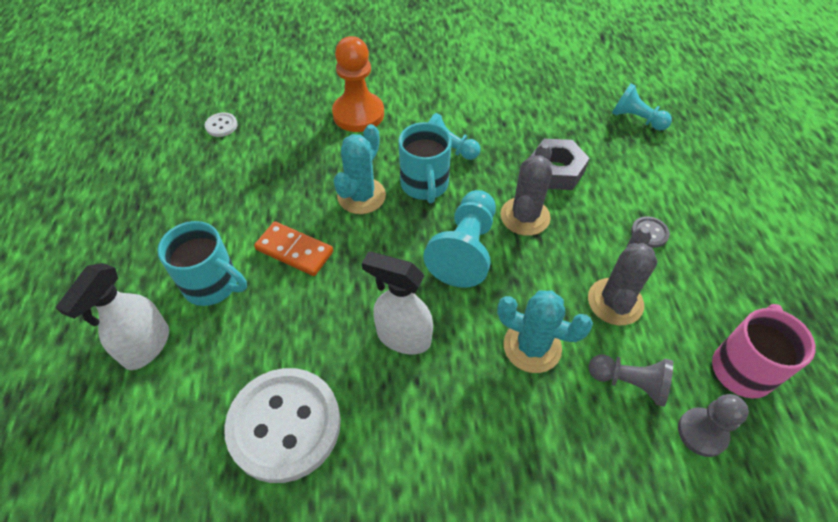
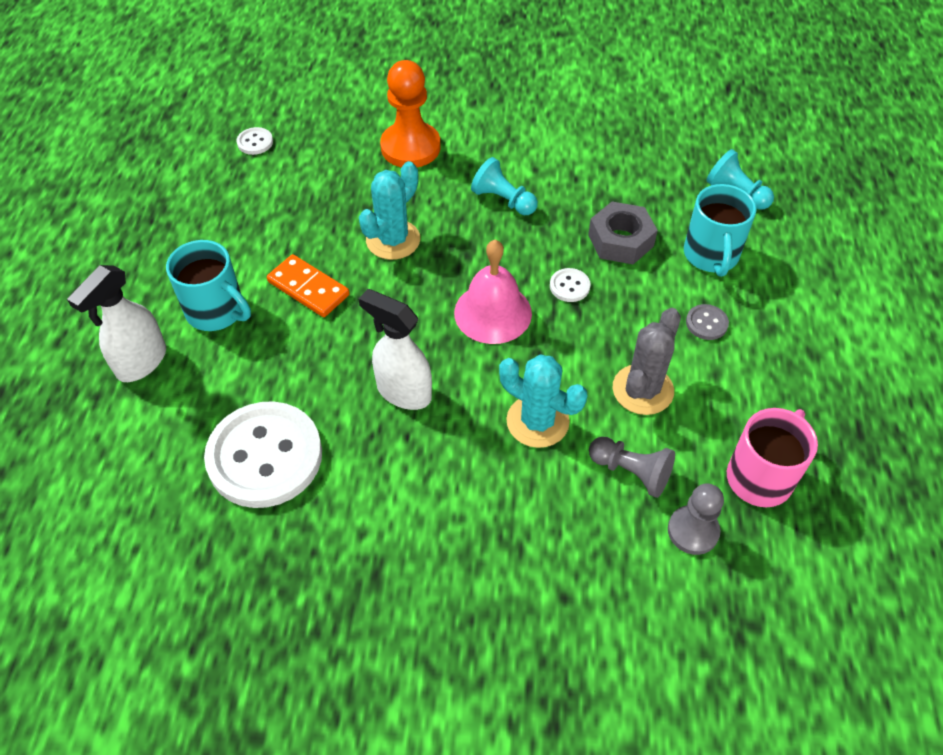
camera: 10 degrees right, 0 degrees up
turquoise mug [399,122,452,203] -> turquoise mug moved to [684,184,757,277]
turquoise pawn [423,190,496,288] -> pink bell [454,240,532,344]
grey cactus [500,143,552,236] -> white button [550,268,590,302]

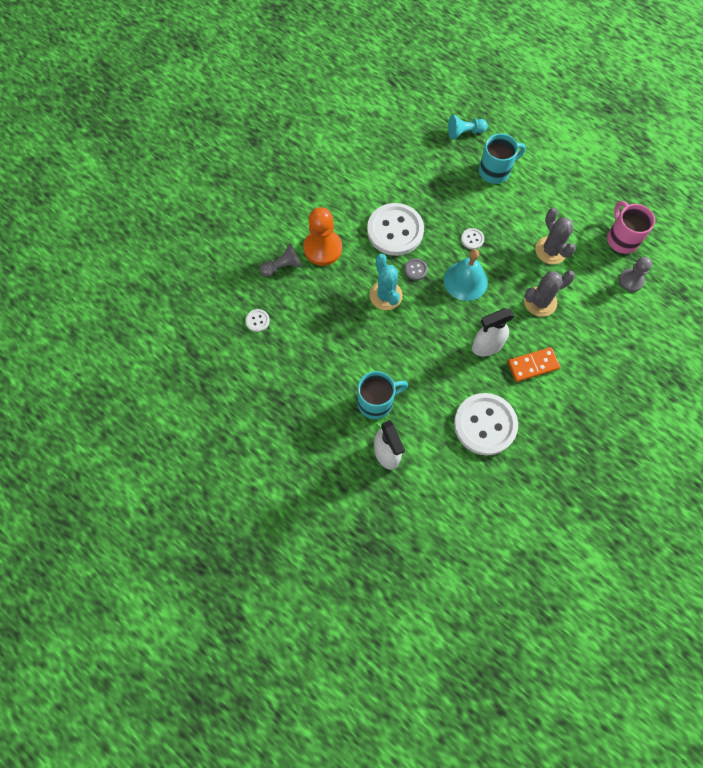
camera: 55 degrees left, 15 degrees up
orange domino [267,254,350,317] -> orange domino moved to [508,347,560,382]
pink bell [454,240,532,344] -> turquoise bell [444,249,488,301]
turquoise pawn [471,157,538,215] -> white button [367,203,424,256]
turquoise cactus [499,355,588,448] -> grey cactus [524,271,575,317]
grey nut [588,202,658,264] -> none
grey pawn [589,437,675,498] -> grey pawn moved to [260,243,302,277]
turquoise mug [684,184,757,277] -> turquoise mug turned 60 degrees counterclockwise [479,133,526,184]
grey button [686,304,729,340] -> grey button moved to [404,258,428,280]

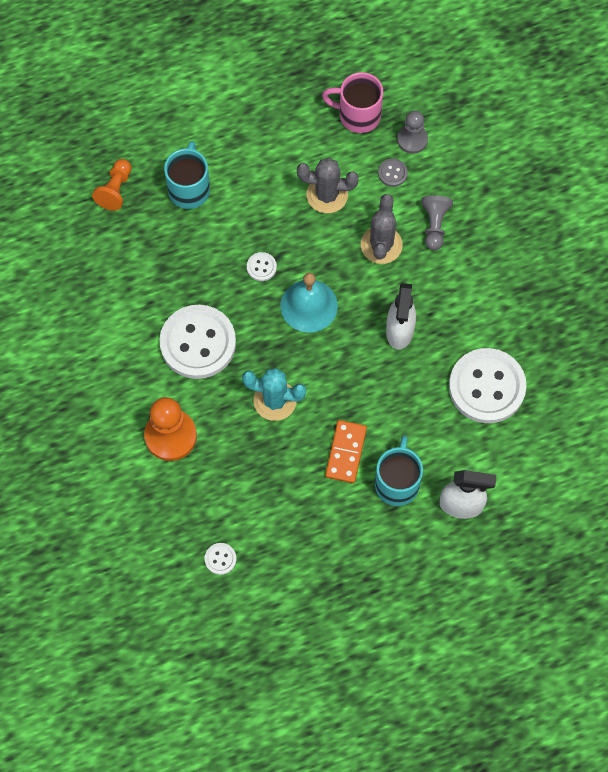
camera: 60 degrees left, 0 degrees up
grey pawn [260,243,302,277] -> grey pawn moved to [421,195,453,250]
grey button [404,258,428,280] -> grey button moved to [378,159,408,187]
turquoise pawn [448,115,488,139] -> orange pawn [92,159,131,211]
orange domino [508,347,560,382] -> orange domino moved to [325,420,367,483]

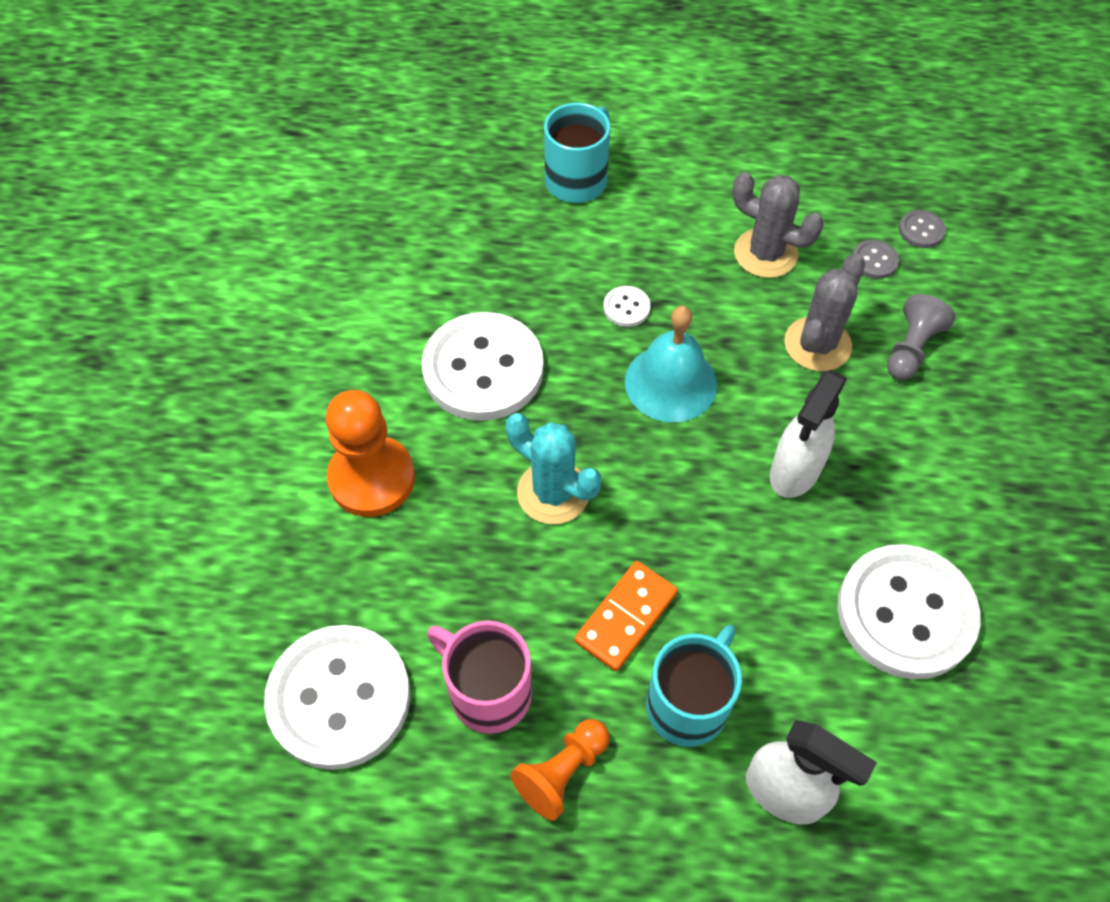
camera: 25 degrees right, 10 degrees down
orange pawn [92,159,131,211] -> orange pawn moved to [510,719,610,821]
white button [204,543,237,575] -> white button [264,625,410,770], size x2.48
pink mug [322,72,383,133] -> pink mug moved to [427,620,532,734]
grey pawn [397,111,428,154] -> grey button [899,210,946,248]

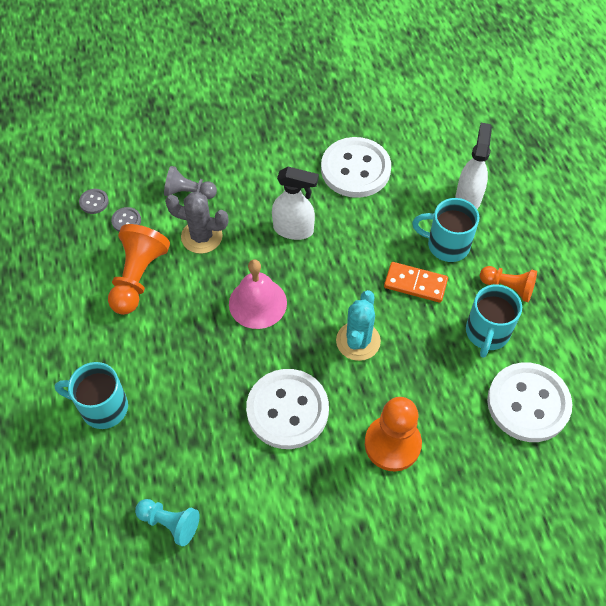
camera: 110 degrees left, 0 degrees up
pink mug [427,620,532,734] -> turquoise mug [466,284,522,358]
white button [603,286,651,327] -> none
turquoise bell [625,306,717,422] -> pink bell [229,259,287,329]
grey cactus [732,172,824,278] -> orange pawn [108,224,170,315]
none -> turquoise pawn [135,499,200,546]

